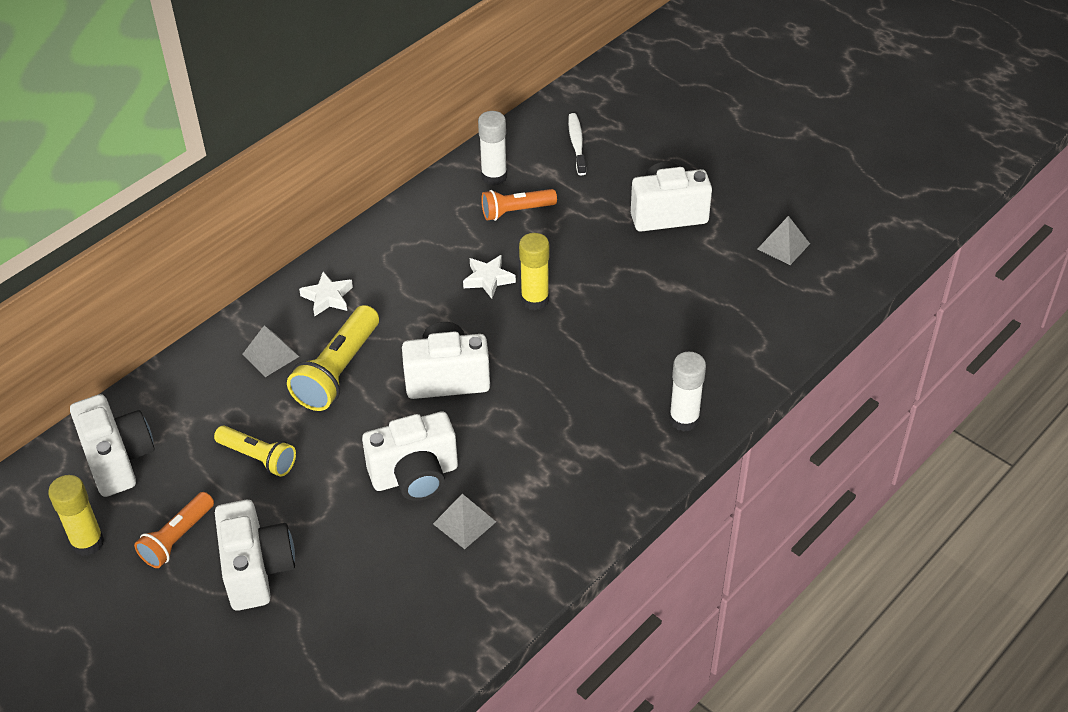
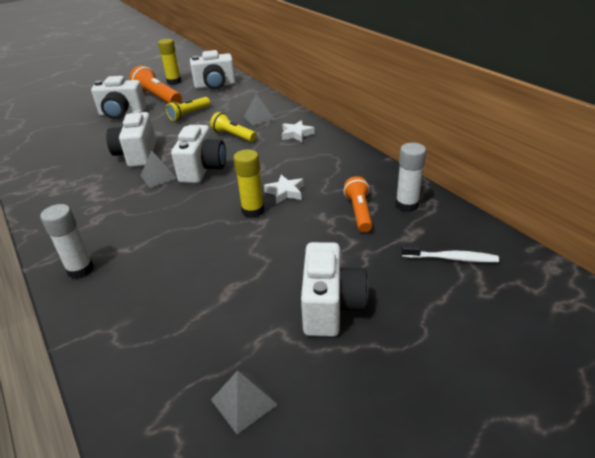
camera: 105 degrees right, 10 degrees down
orange flashlight [134,492,214,568] -> orange flashlight [129,66,182,104], size x1.55
yellow flashlight [287,305,379,411] -> yellow flashlight [210,112,257,142], size x0.65
grey pyramid [433,494,496,549] -> grey pyramid moved to [140,150,177,188]

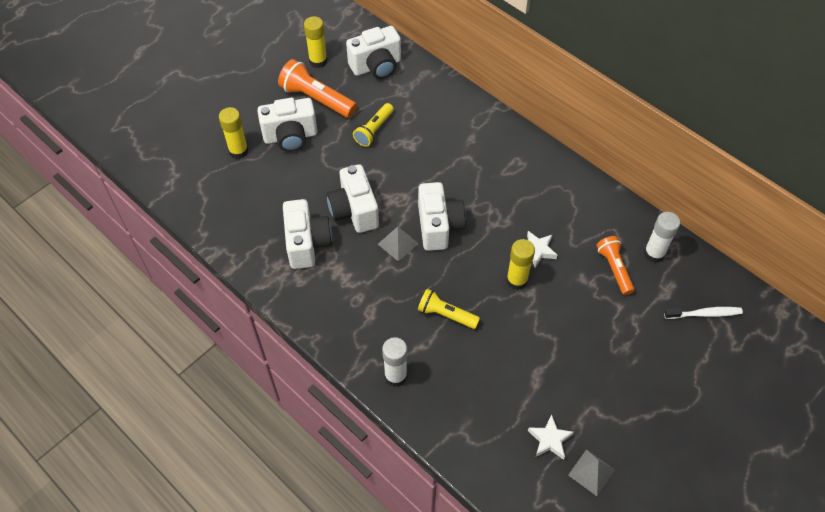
camera: 15 degrees left, 20 degrees up
yellow flashlight [210,112,257,142] -> yellow flashlight moved to [418,289,480,329]
grey pyramid [244,94,275,125] -> none
white star [282,120,315,142] -> white star moved to [528,415,574,460]
white camera [301,242,368,337] -> white camera moved to [283,199,332,269]
none -> yellow glue stick [219,107,249,159]

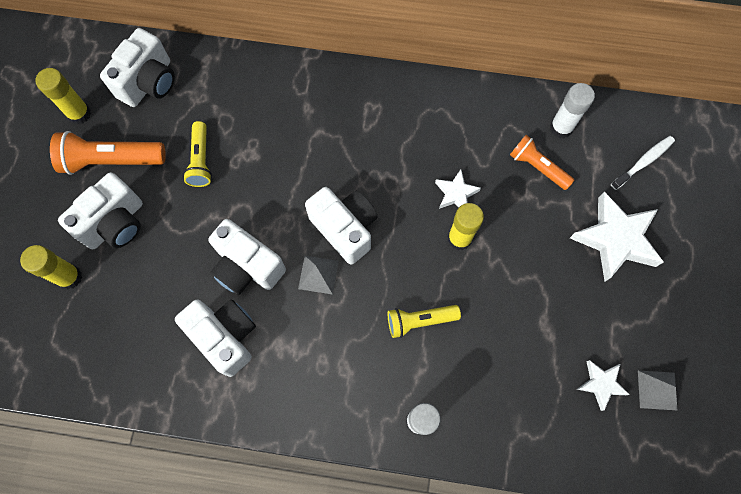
camera: 35 degrees left, 15 degrees up
none -> white star [570,192,664,281]

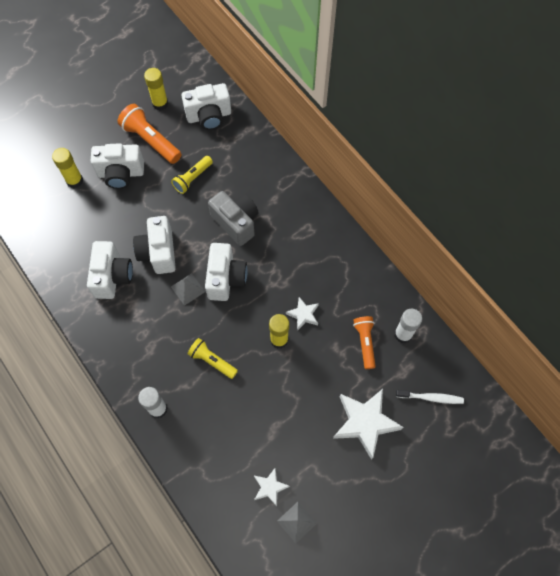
camera: 45 degrees right, 5 degrees down
none -> grey camera [208,191,258,246]

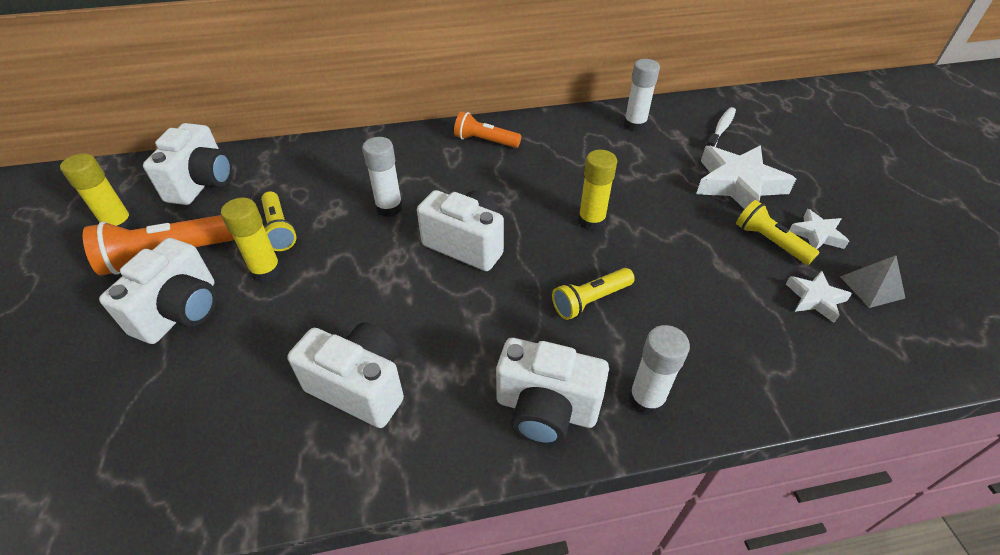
camera: 65 degrees left, 20 degrees down
yellow glue stick [52,148,83,188] -> yellow glue stick moved to [221,198,282,282]
white camera [133,216,176,274] -> white camera moved to [496,338,609,445]
grey pyramid [171,273,205,306] -> none
grey camera [208,191,258,246] -> white glue stick [362,137,403,217]
white star [286,297,319,331] -> white star moved to [789,209,849,249]
orange flashlight [353,316,376,369] -> orange flashlight moved to [454,111,521,148]
none -> yellow flashlight [736,200,820,265]

